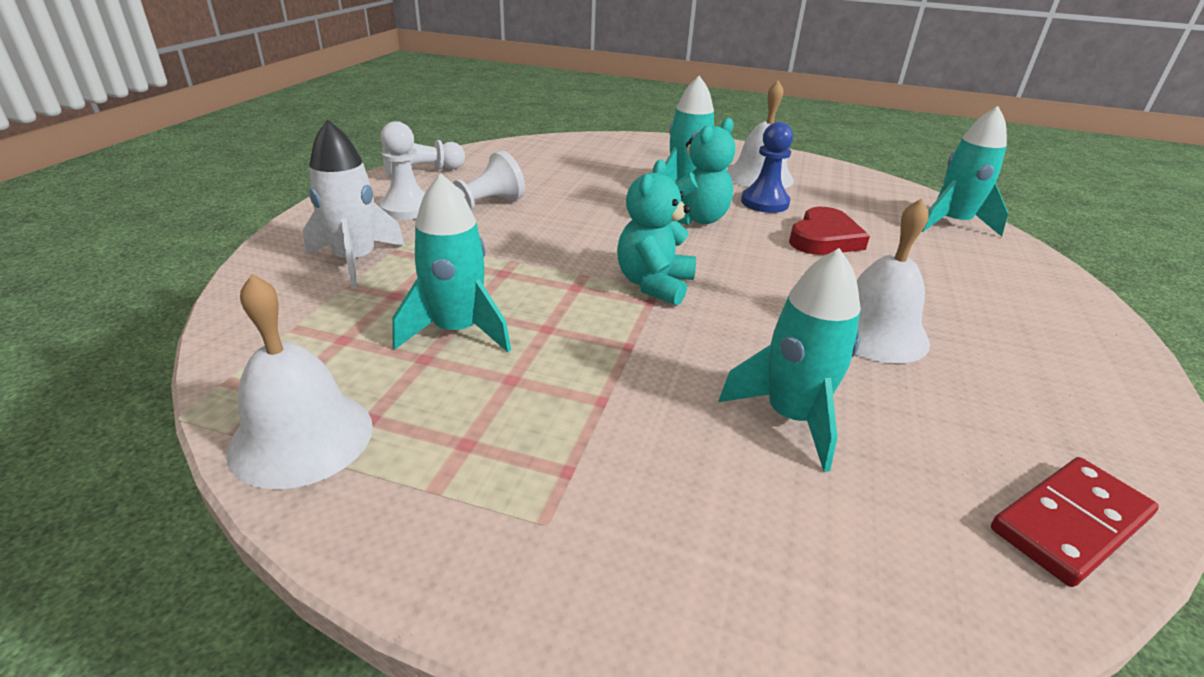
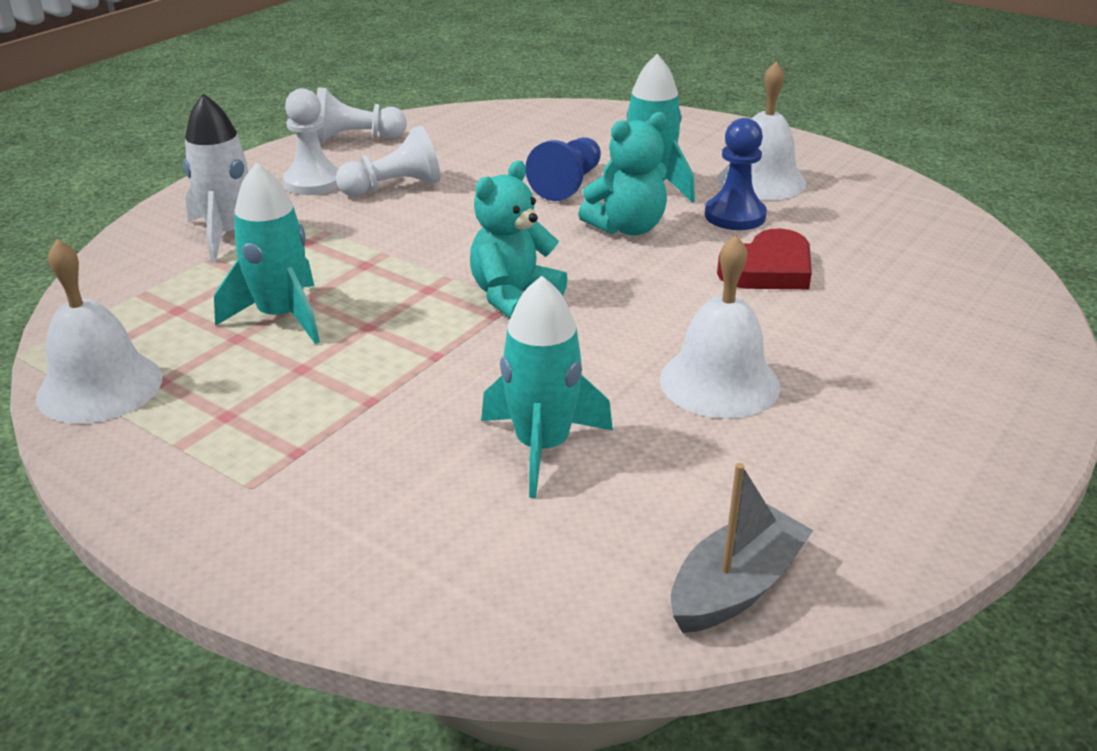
camera: 20 degrees right, 0 degrees up
turquoise rocket [922,106,1008,237] -> none
red domino [991,457,1159,587] -> grey boat [671,463,814,633]
none -> blue pawn [526,137,601,201]

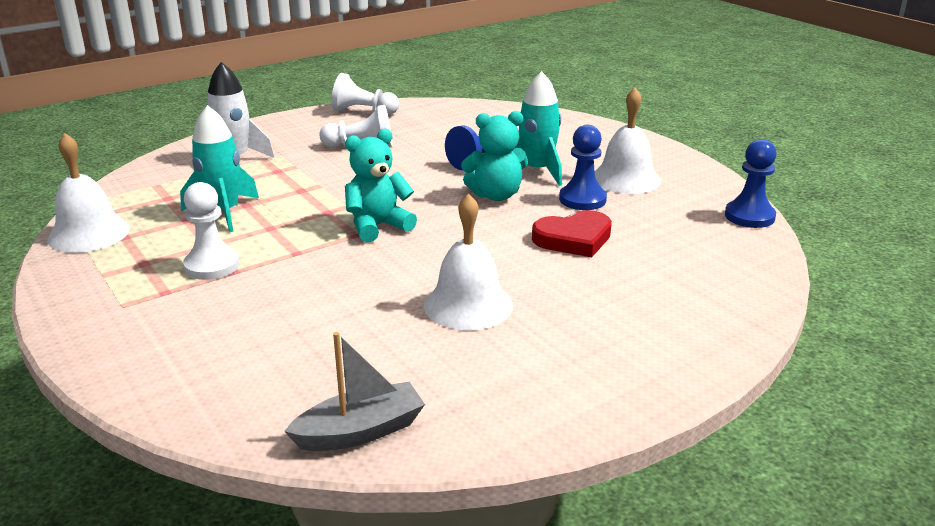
camera: 20 degrees right, 5 degrees down
white pawn [283,88,339,195] -> white pawn moved to [183,182,240,280]
turquoise rocket [481,276,613,498] -> none
none -> blue pawn [725,139,777,228]

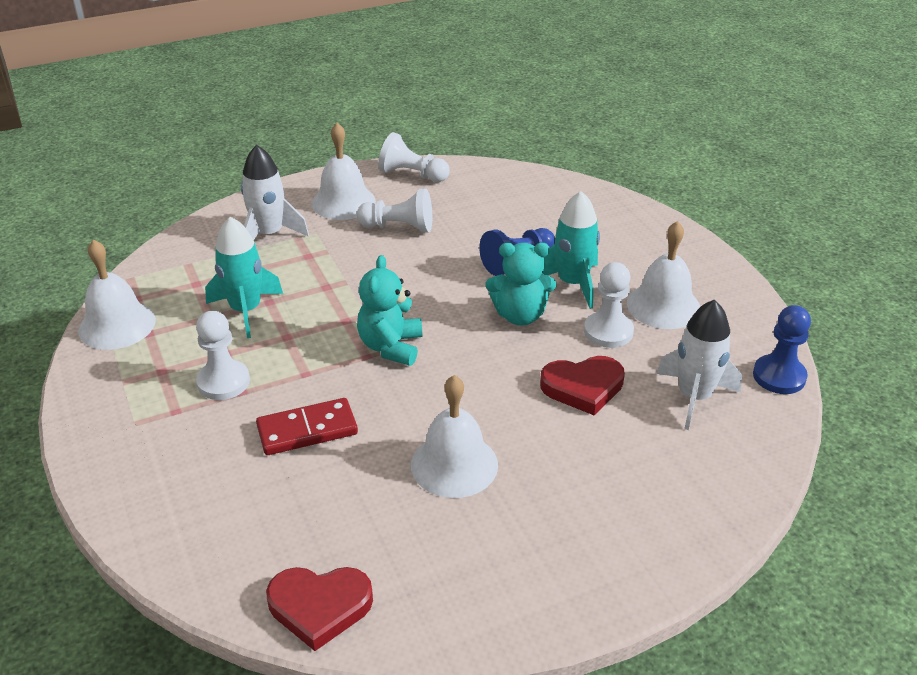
camera: 10 degrees right, 10 degrees up
grey boat [284,332,425,451] -> red heart [266,567,373,651]
turquoise teddy bear [345,129,417,243] -> turquoise teddy bear turned 60 degrees counterclockwise [357,255,422,366]
blue pawn [559,125,607,210] -> white pawn [584,262,634,348]
none -> red domino [256,398,358,455]
none -> white bell [312,123,376,220]
none -> white rocket [657,300,742,430]

